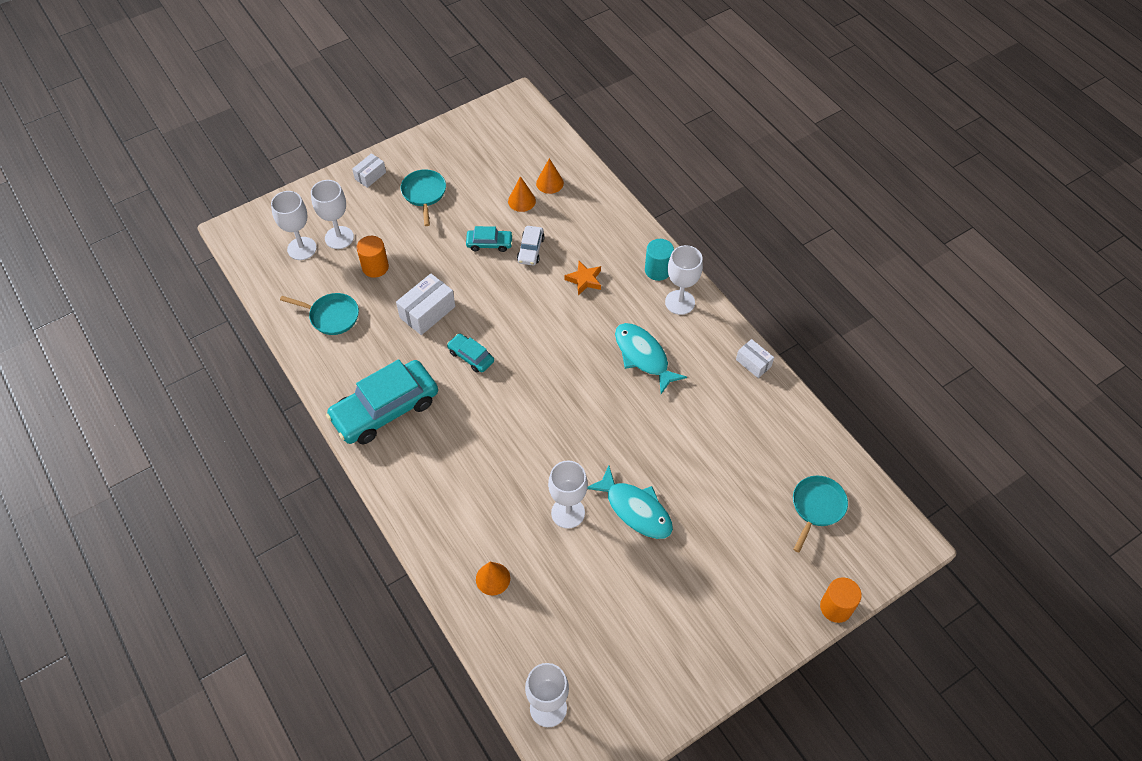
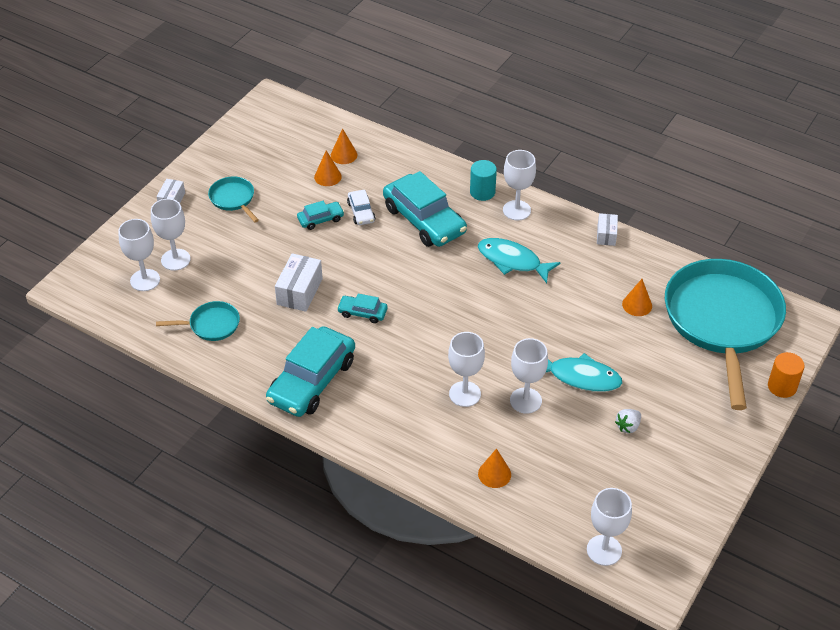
camera: 25 degrees left, 10 degrees down
orange cylinder [357,236,389,278] -> none
orange star [565,261,601,295] -> turquoise car [383,171,467,247]
white box [736,339,774,378] -> white box turned 75 degrees clockwise [597,213,618,246]
turquoise pan [793,476,848,553] -> turquoise pan [665,259,786,410], size x2.41
none -> white goblet [448,332,485,407]
none -> white strawberry [615,409,641,433]
none -> orange cone [622,279,652,316]

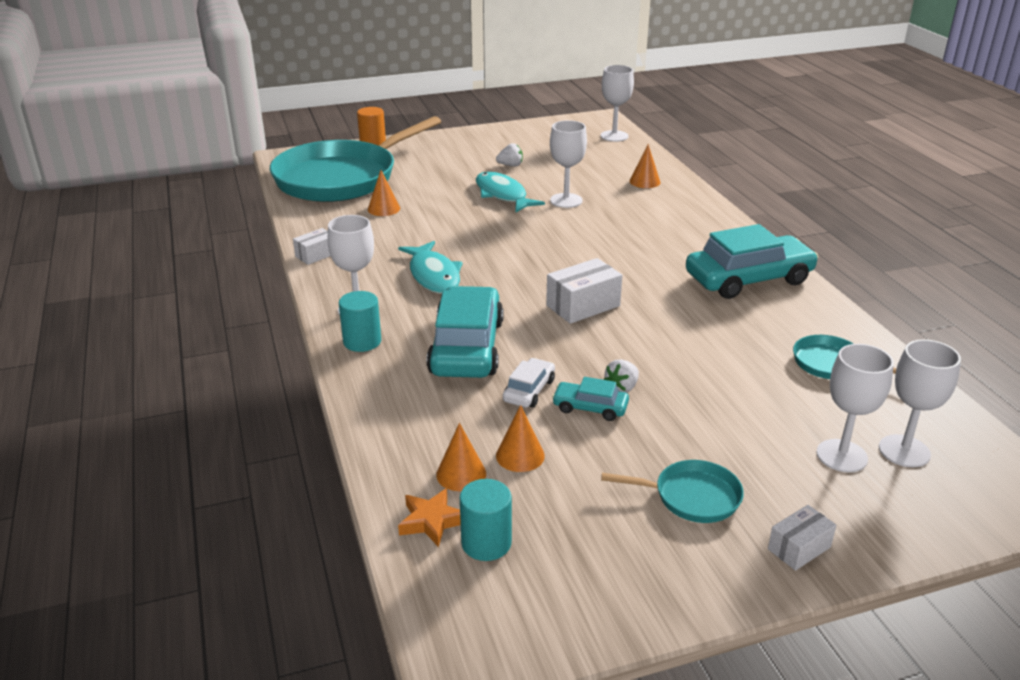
camera: 140 degrees left, 15 degrees down
turquoise pan [208,177,259,222] -> turquoise pan turned 90 degrees counterclockwise [601,460,744,523]
white box [275,253,323,312] -> white box moved to [546,258,622,324]
turquoise car [337,294,388,323] -> none
white goblet [448,332,485,407] -> none
none -> orange star [398,488,461,547]
none -> turquoise cylinder [460,479,512,561]
none -> white strawberry [604,359,639,393]

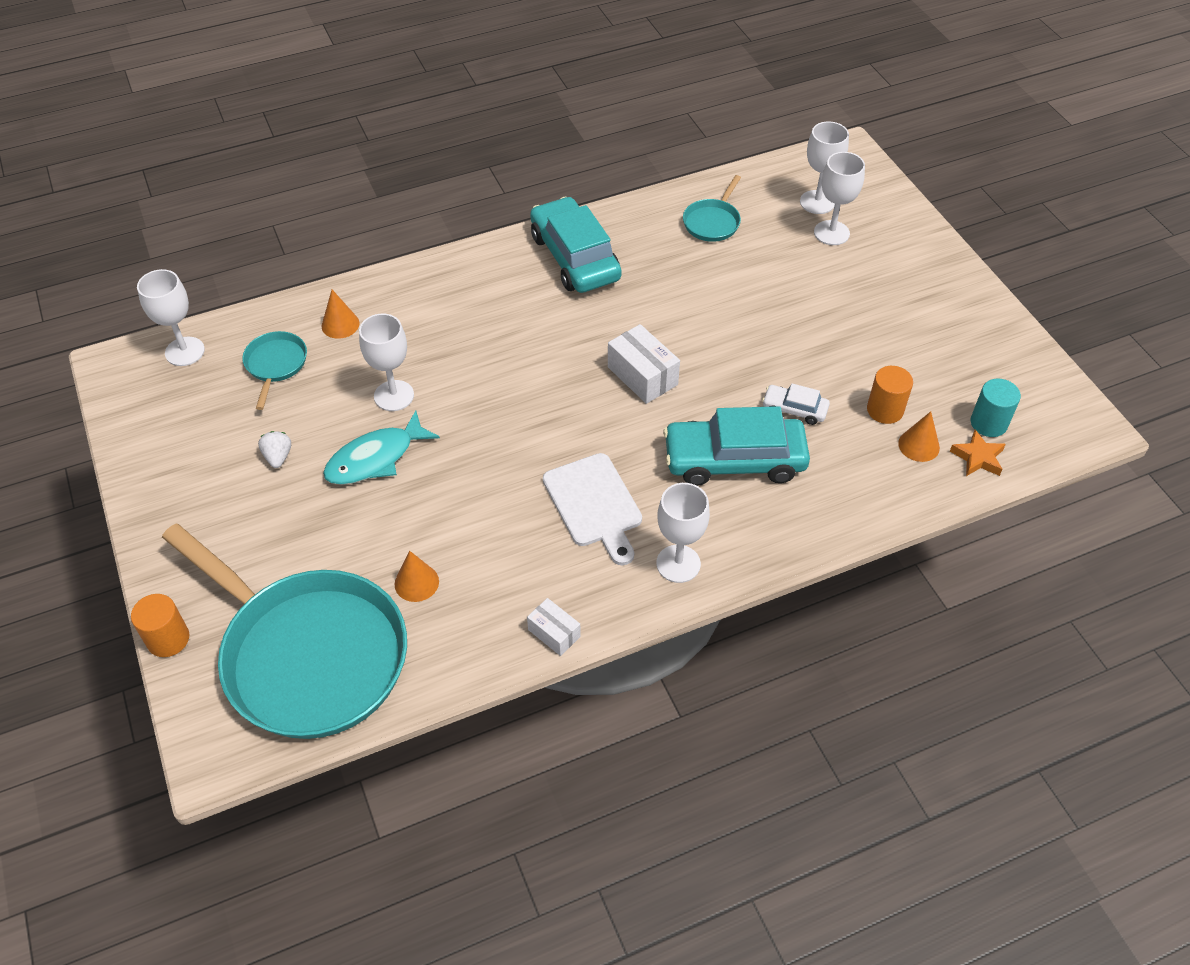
camera: 95 degrees left, 20 degrees up
turquoise cylinder [339,291,381,352] -> none
turquoise fish [398,241,463,294] -> white cutting board [543,453,642,565]
orange cone [496,405,545,472] -> orange cylinder [867,366,913,424]
turquoise car [552,377,629,421] -> none
turquoise pan [601,460,744,523] -> turquoise pan moved to [242,331,307,410]
white strawberry [604,359,639,393] -> none
white box [768,505,836,571] -> none

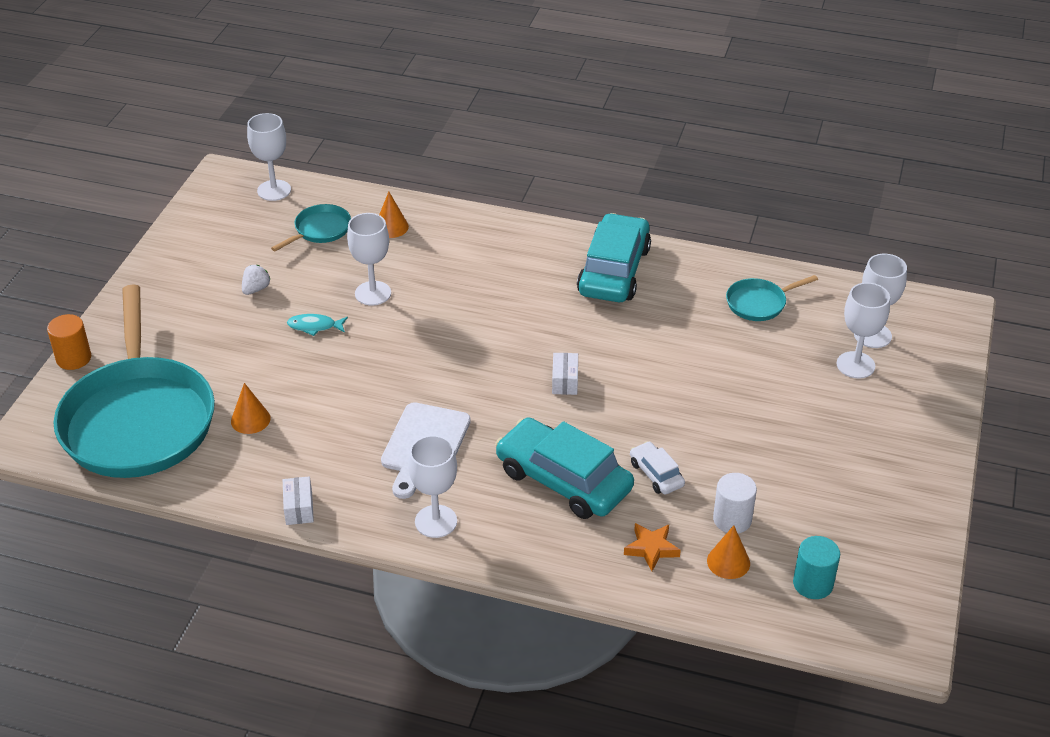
camera: 40 degrees right, 10 degrees down
turquoise fish [323,410,440,485] -> turquoise fish [287,314,348,336], size x0.56
white box [608,324,680,404] -> white box [552,353,578,395], size x0.61
orange cylinder [867,366,913,424] -> white cylinder [713,473,757,534]
orange star [950,430,1006,476] -> orange star moved to [624,523,681,571]

